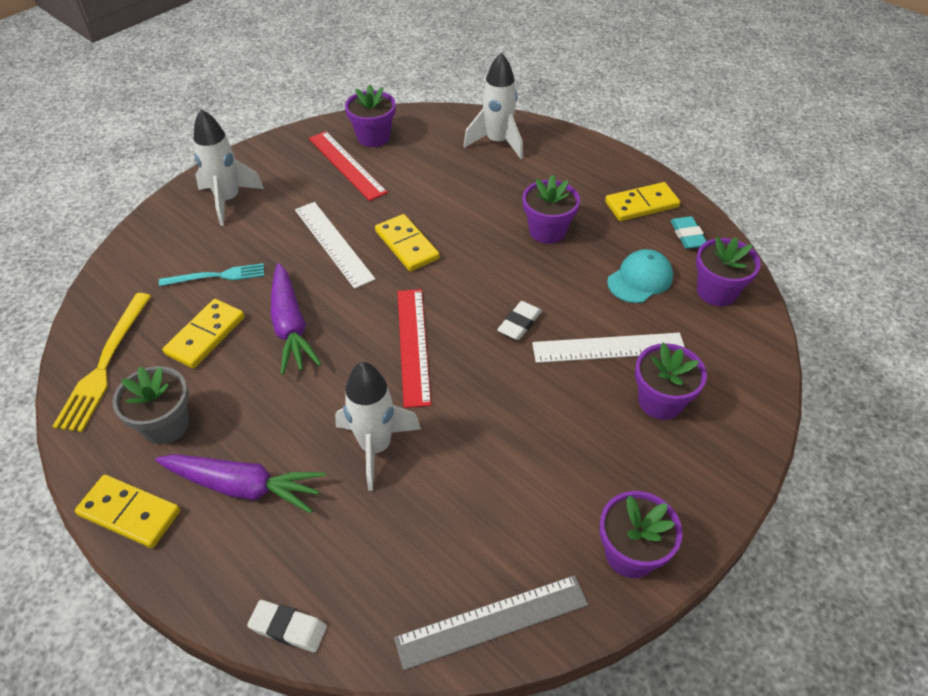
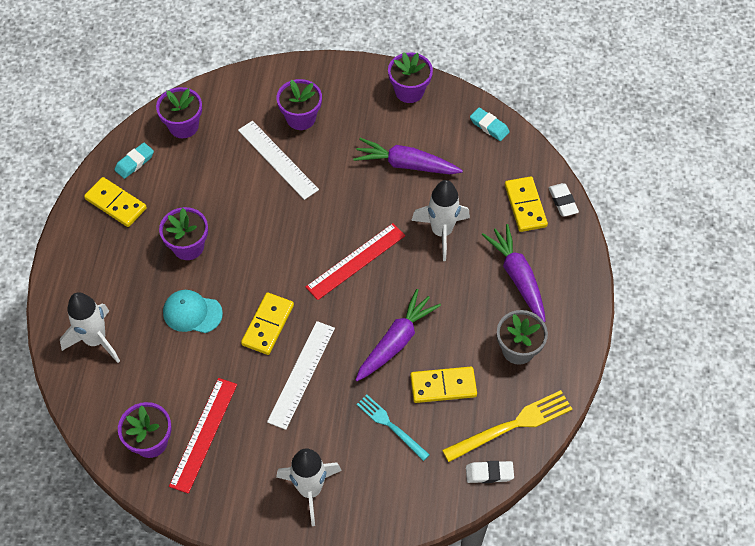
camera: 125 degrees left, 10 degrees up
yellow domino [75,475,180,548] -> yellow domino moved to [505,176,548,232]
grey ruler [394,575,588,670] -> turquoise eraser [470,108,510,141]
white eraser [497,301,542,340] -> white eraser moved to [466,461,514,483]
turquoise cap [607,249,673,303] -> turquoise cap moved to [163,290,223,333]
none -> purple carrot [353,138,463,174]

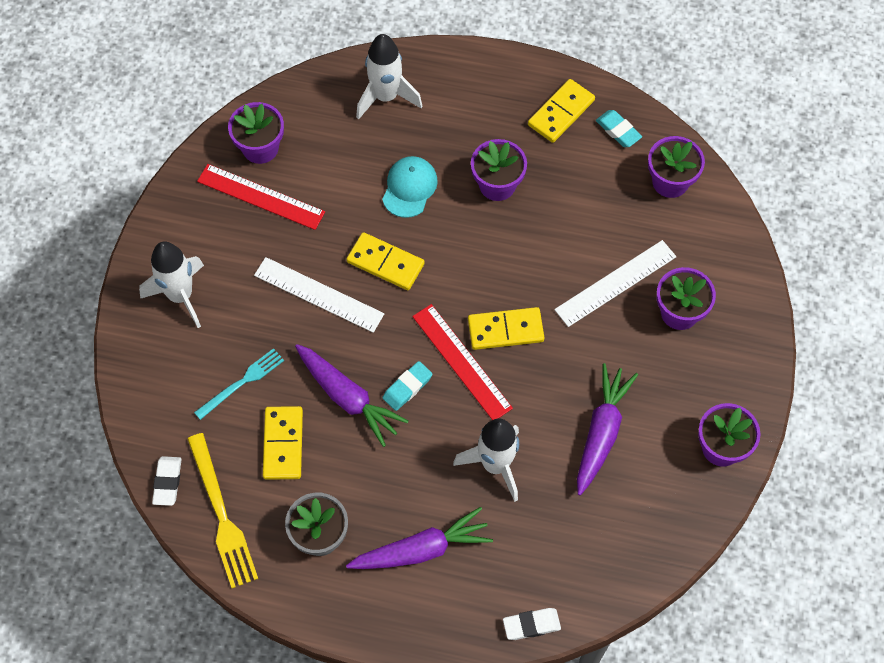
camera: 95 degrees right, 5 degrees up
turquoise eraser [470,108,510,141] -> turquoise eraser moved to [382,361,433,411]
yellow domino [505,176,548,232] -> yellow domino moved to [468,307,545,350]

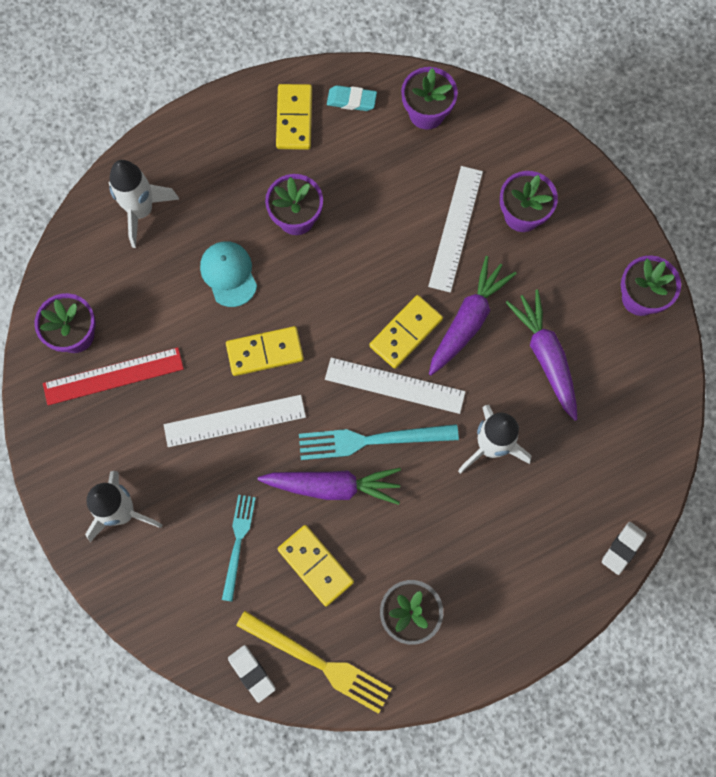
camera: 40 degrees left, 10 degrees up
purple carrot [346,507,493,569] -> purple carrot moved to [429,256,517,375]
turquoise eraser [382,361,433,411] -> turquoise fork [299,424,459,460]
red ruler [412,304,513,420] -> white ruler [325,357,466,414]

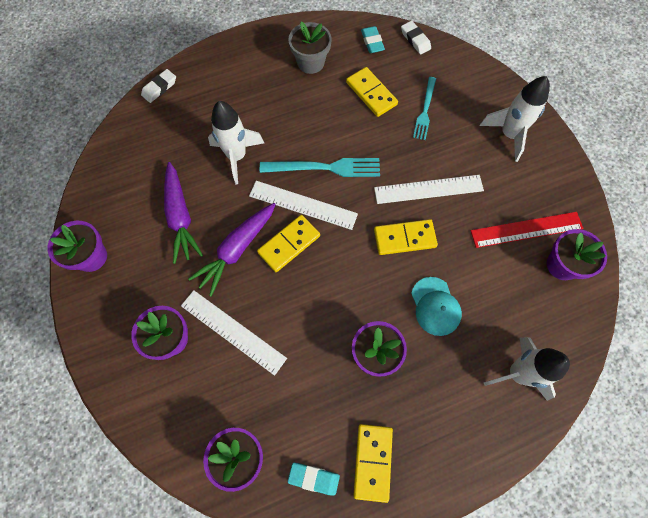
camera: 175 degrees left, 5 degrees down
yellow fork [236,611,392,714] -> turquoise eraser [361,26,385,53]
purple carrot [258,468,401,505] -> none
white ruler [428,166,483,293] -> white ruler turned 75 degrees counterclockwise [181,290,287,376]

